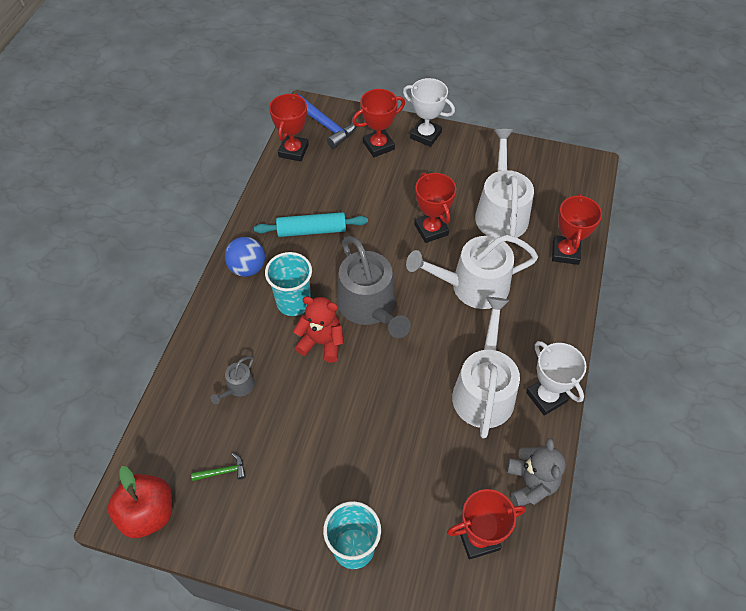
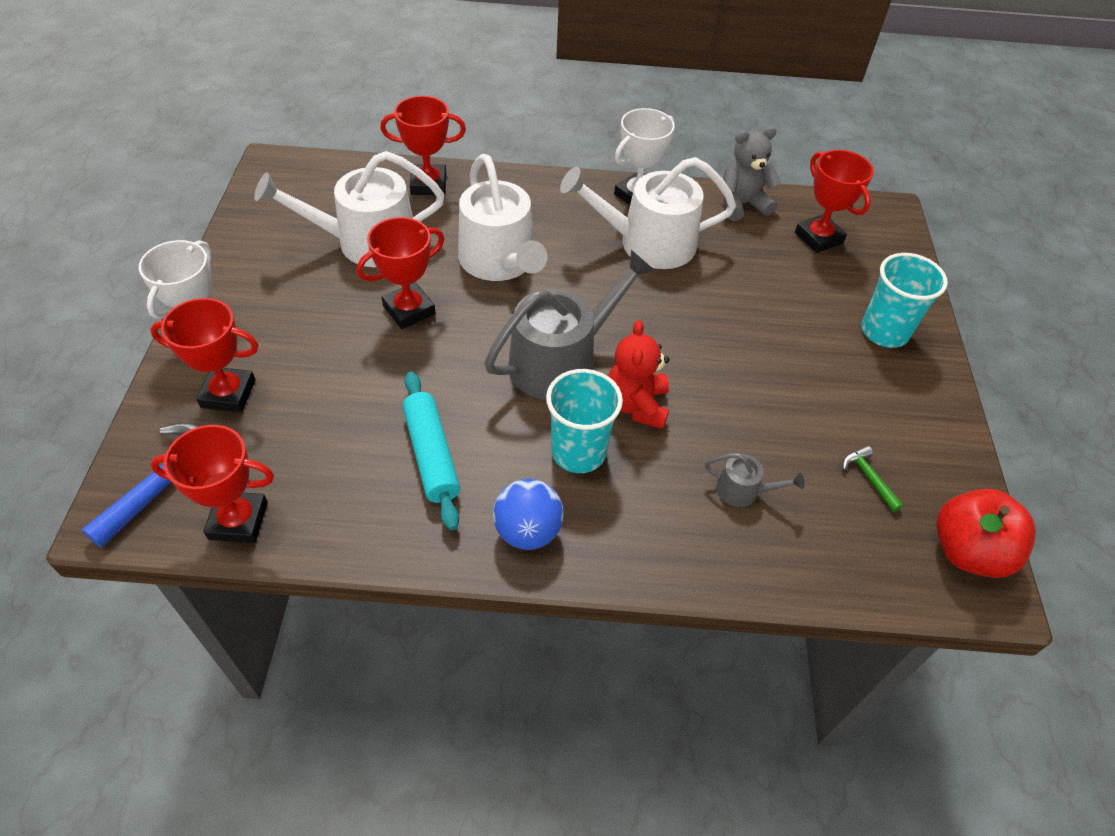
camera: 105 degrees left, 5 degrees down
red trophy [352,89,405,157] -> red trophy turned 45 degrees counterclockwise [150,298,259,412]

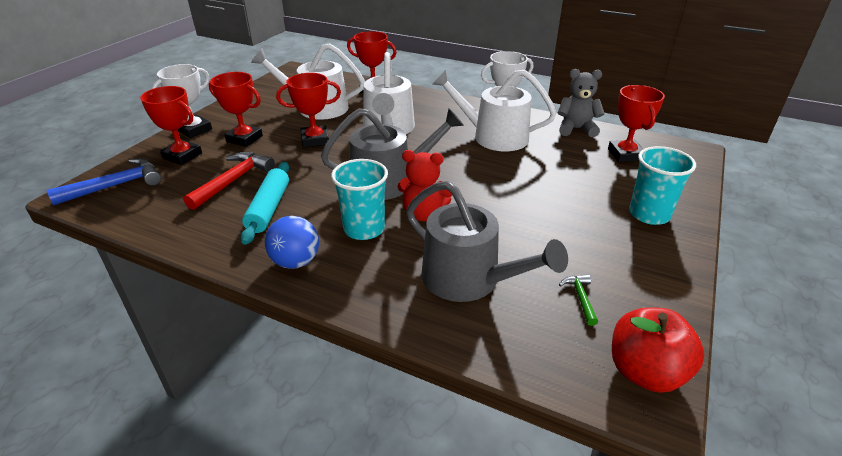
camera: 25 degrees right, 15 degrees down
red trophy [150,425,274,543] -> red trophy moved to [209,72,263,147]
red teddy bear [608,320,670,429] -> red teddy bear turned 105 degrees counterclockwise [398,150,452,221]
grey watering can [705,453,805,507] -> grey watering can [406,181,568,302], size x2.25
none -> red hammer [183,152,275,210]

